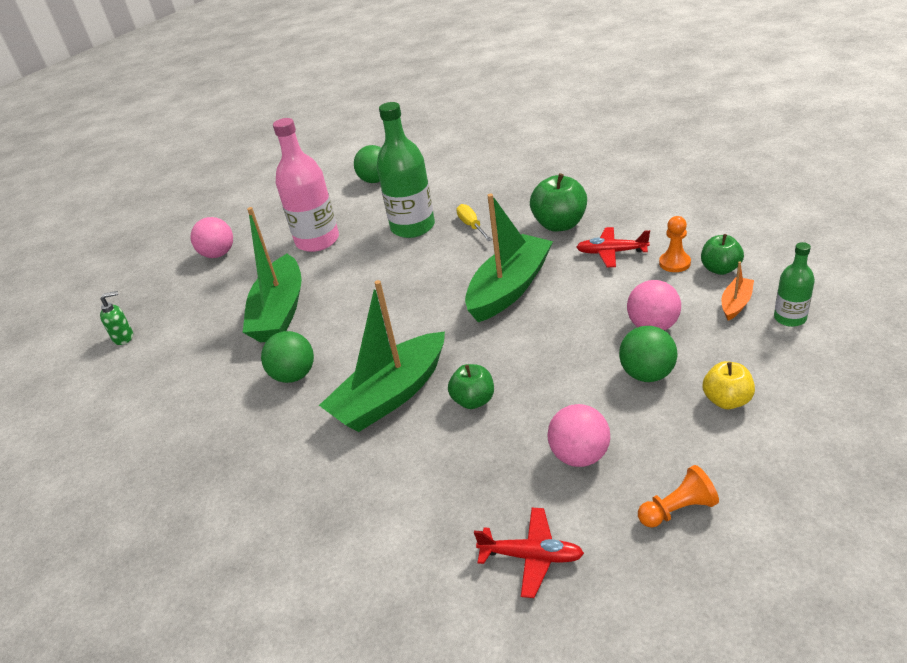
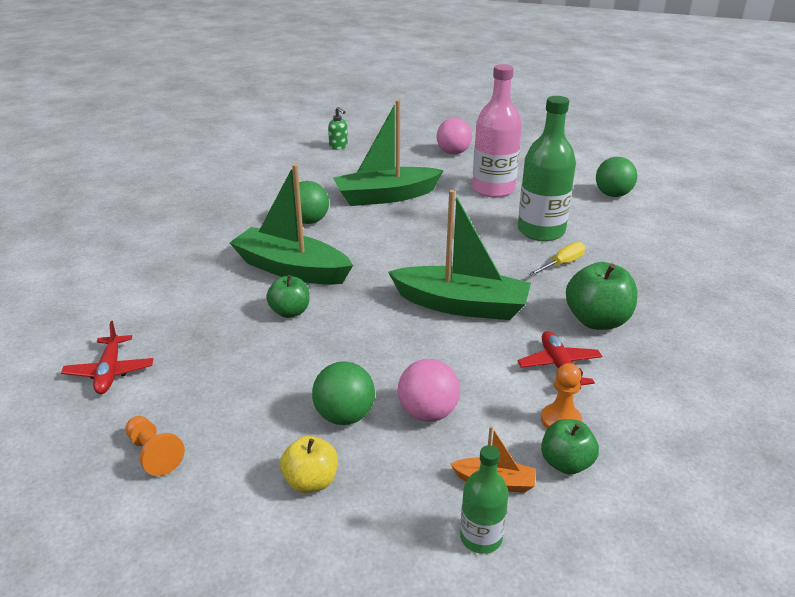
camera: 65 degrees right, 5 degrees down
pink ball [547,404,610,467] -> none

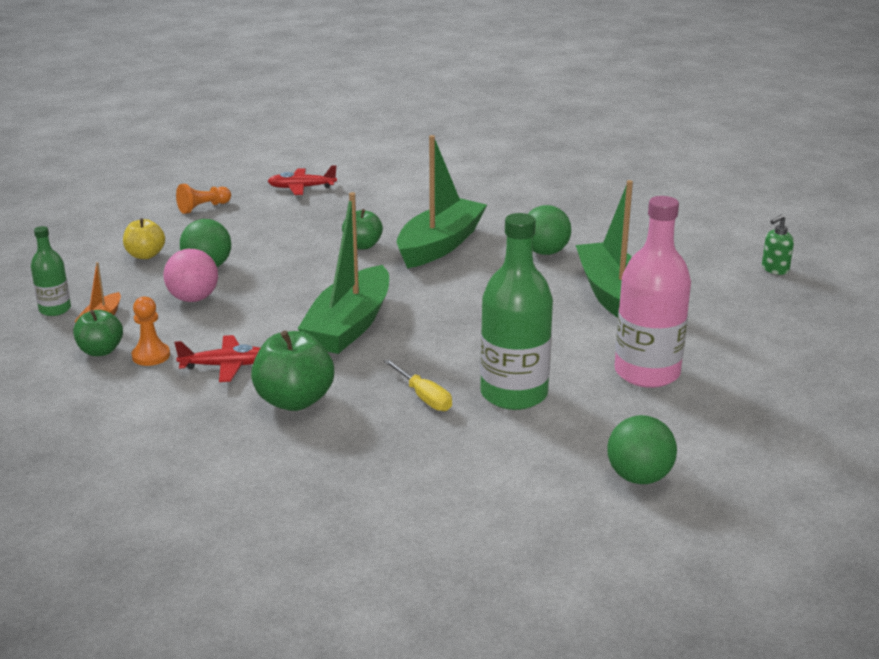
camera: 95 degrees right, 5 degrees down
pink ball [437,118,472,154] -> none

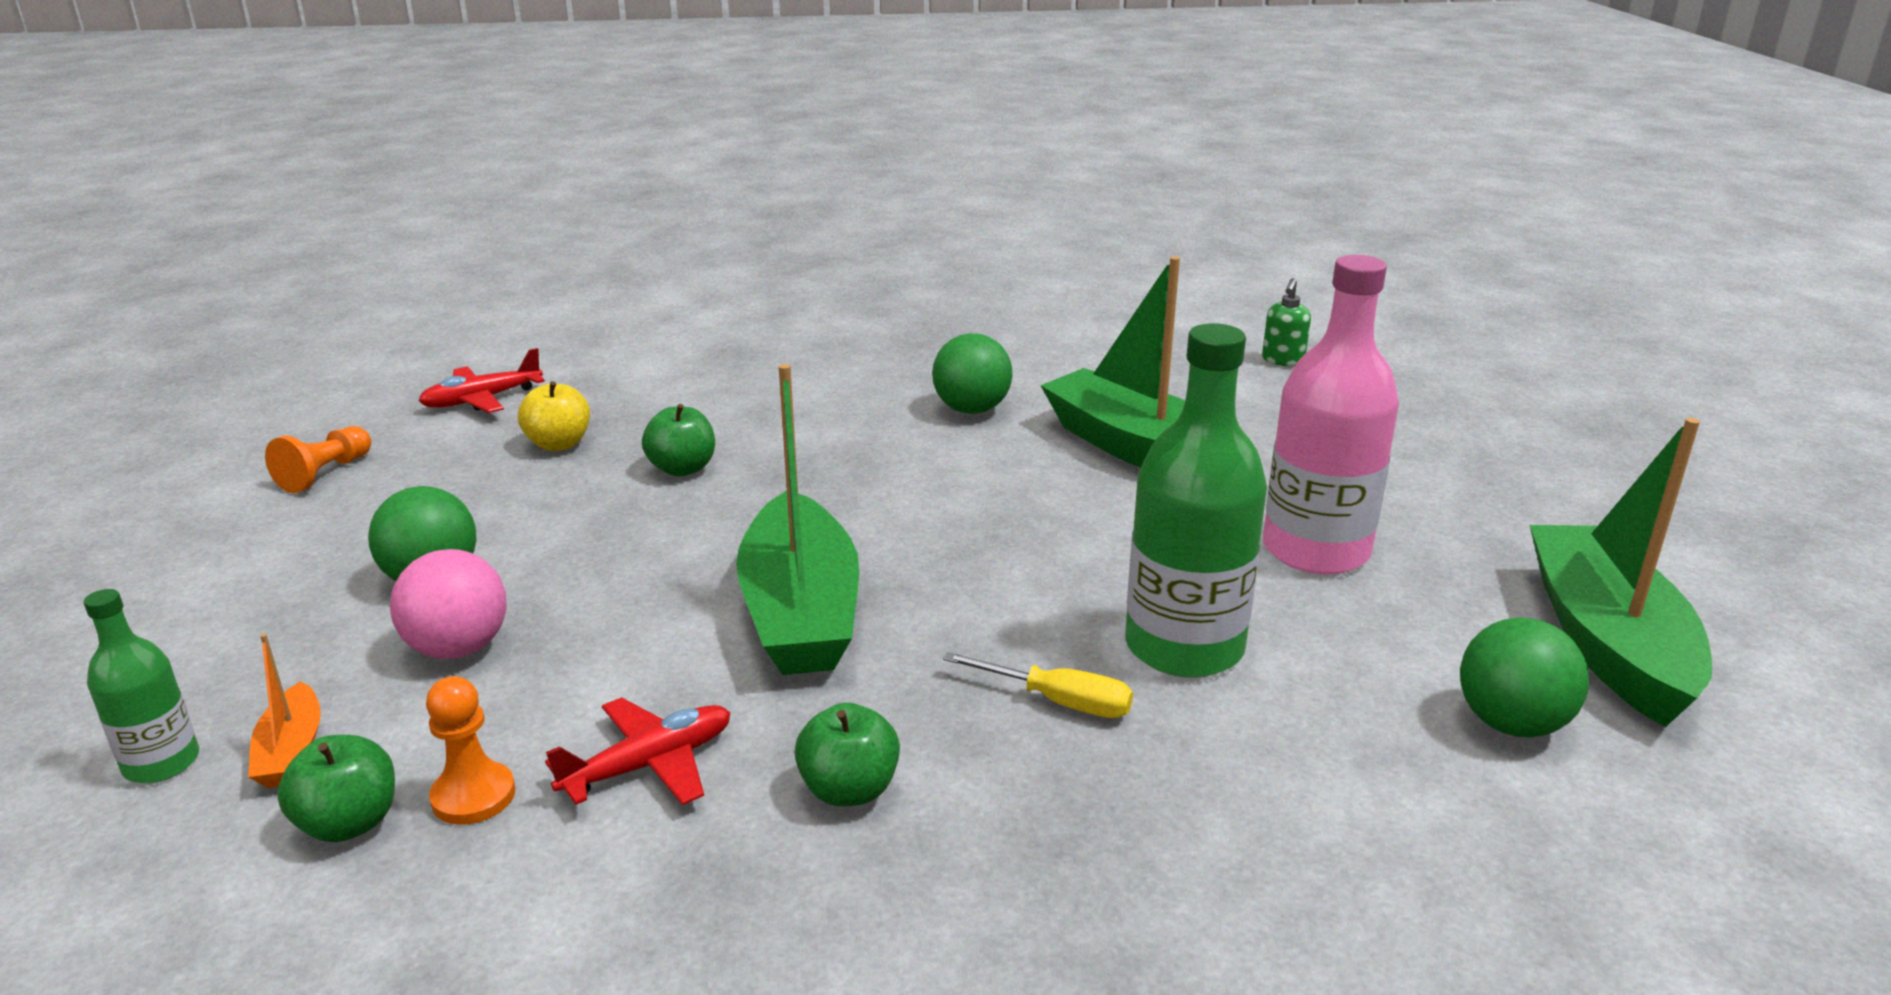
camera: 30 degrees left, 0 degrees up
yellow apple [123,218,165,259] -> yellow apple moved to [518,381,590,451]
green apple [251,330,334,411] -> green apple [794,703,900,806], size x0.63
green boat [397,135,487,268] -> green boat moved to [1530,418,1712,727]

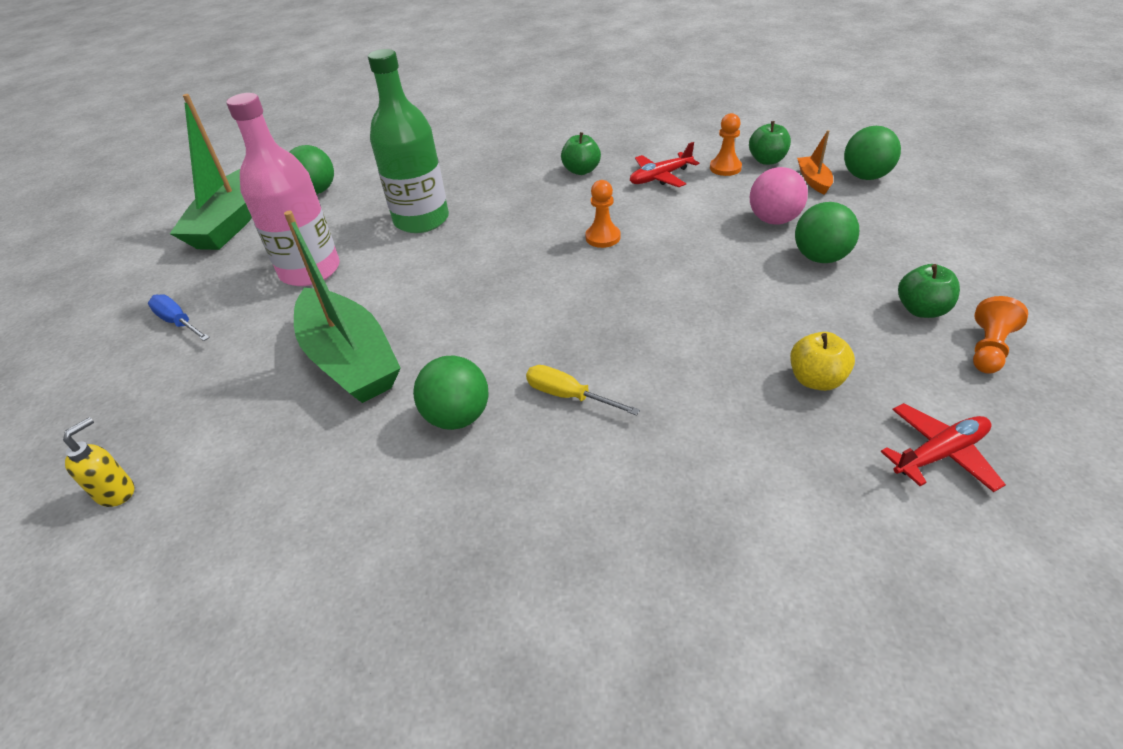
camera: 170 degrees left, 15 degrees up
green bottle [84,589,199,783] -> green ball [844,126,901,180]
green apple [642,404,715,476] -> green apple moved to [898,264,960,318]
green boat [736,364,859,675] -> orange pawn [585,180,621,248]
yellow screwdriver [943,652,1133,718] -> yellow screwdriver moved to [526,365,640,416]
green soap dispenser [1262,278,1311,366] -> yellow soap dispenser [63,417,135,507]
none -> blue screwdriver [148,294,210,341]

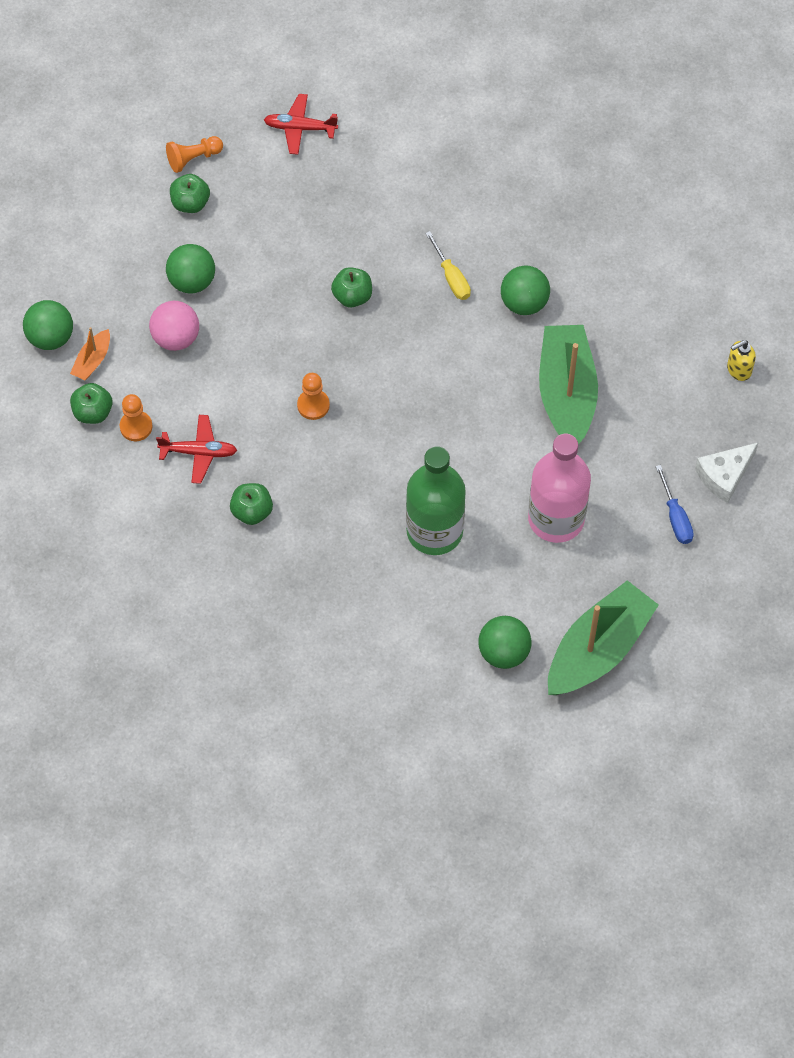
camera: 150 degrees left, 20 degrees up
yellow apple [790,332,855,391] -> none
none -> green apple [331,267,372,307]
none -> white cheese [695,443,758,503]

